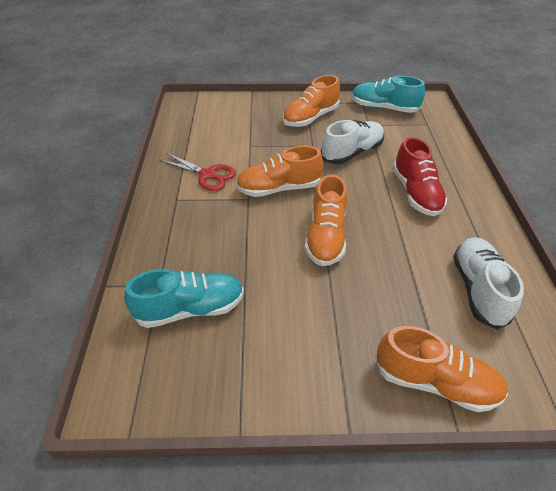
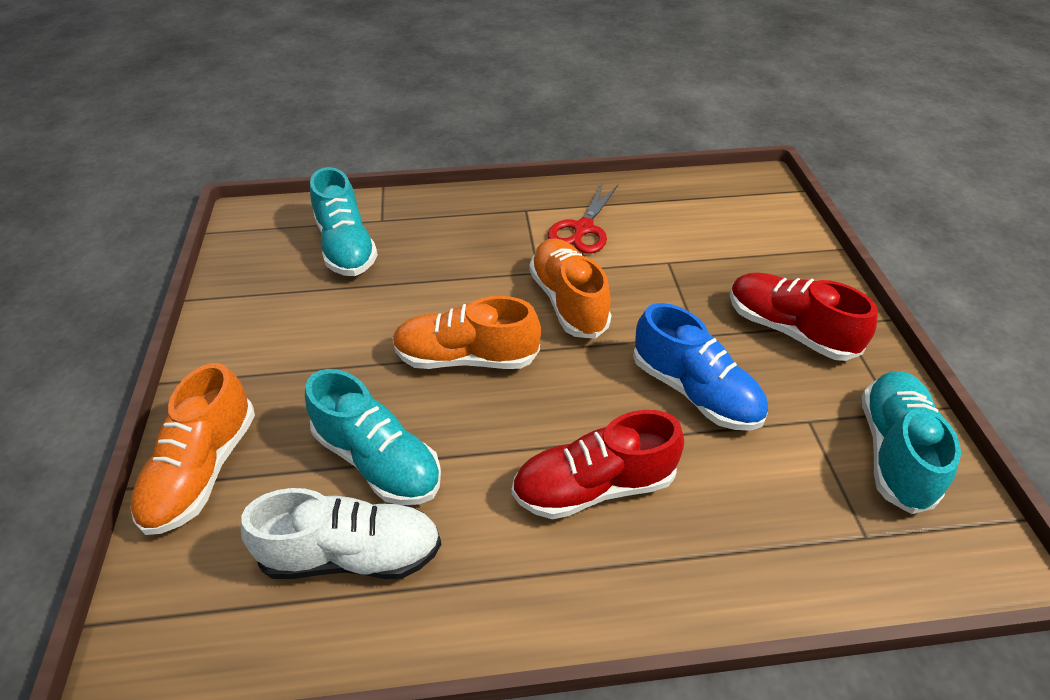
camera: 85 degrees right, 0 degrees up
orange shoe [283,75,340,127] -> red shoe [730,272,878,361]
white shoe [321,120,384,164] -> blue shoe [633,303,768,431]
none -> turquoise shoe [305,369,441,505]

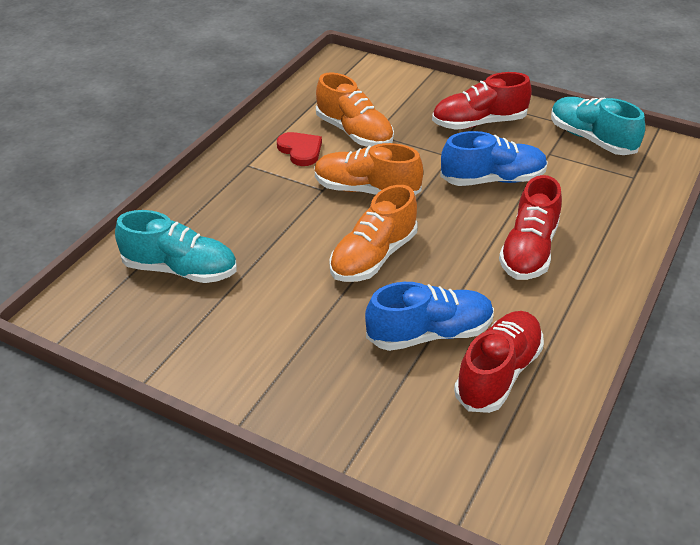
camera: 55 degrees left, 5 degrees down
orange shoe [130,363,255,535] -> orange shoe moved to [316,72,394,147]
white shoe [241,488,441,579] -> red shoe [454,311,544,413]
turquoise shoe [305,369,441,505] -> blue shoe [365,282,494,351]
red scissors [548,182,618,254] -> red heart [277,132,322,166]

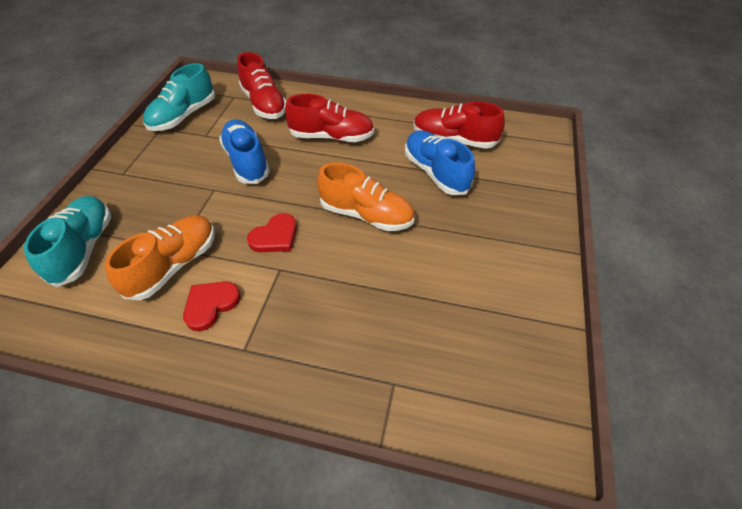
camera: 105 degrees left, 10 degrees up
turquoise shoe [115,210,237,283] -> turquoise shoe moved to [24,196,111,287]
orange shoe [315,143,423,195] -> red heart [247,213,297,252]
red shoe [432,72,532,130] -> red shoe moved to [237,52,286,119]

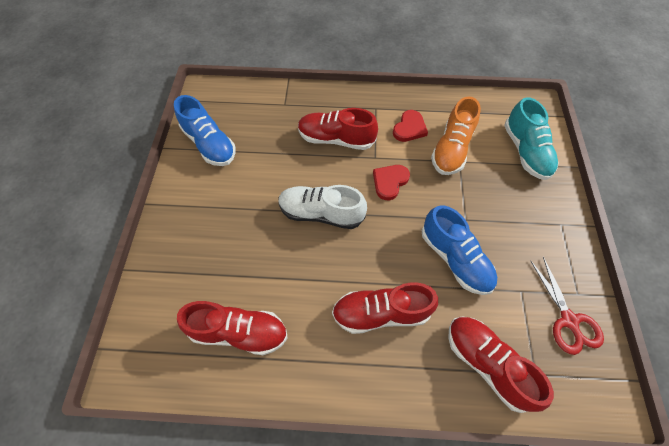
camera: 170 degrees right, 10 degrees up
turquoise shoe [143,63,215,131] -> red scissors [530,257,604,355]
orange shoe [317,163,414,231] -> white shoe [278,185,367,229]
blue shoe [405,130,475,195] -> blue shoe moved to [174,95,236,166]
none -> red shoe [298,108,378,150]

